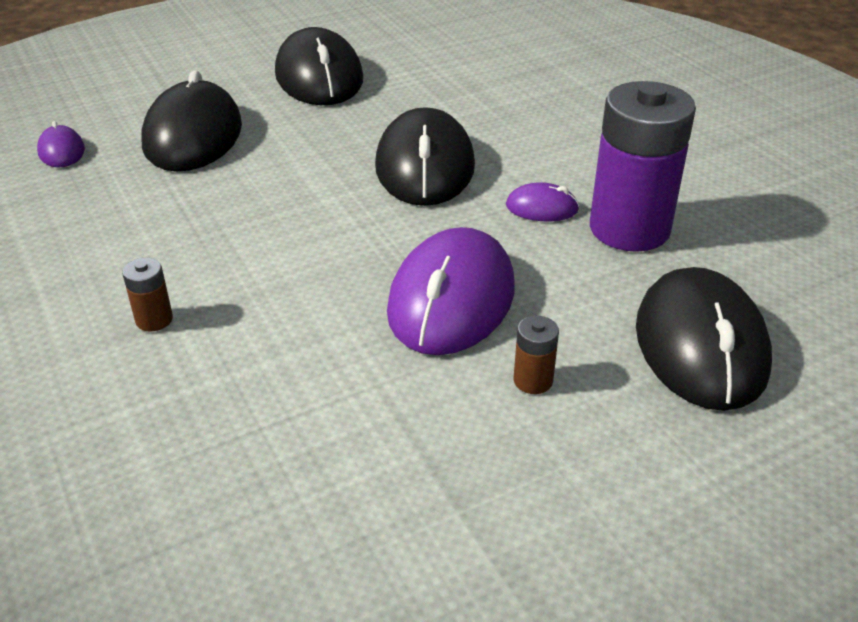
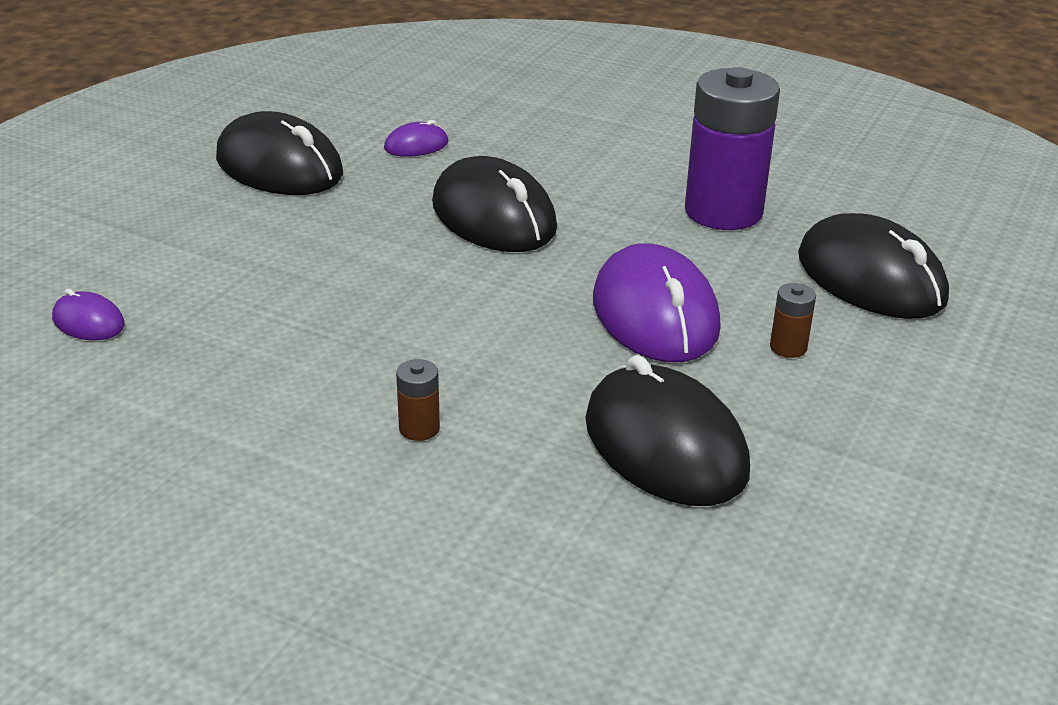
camera: 35 degrees left, 5 degrees down
black mouse [141,70,242,172] -> black mouse moved to [585,355,750,506]
purple mouse [506,182,579,222] -> purple mouse moved to [384,120,449,157]

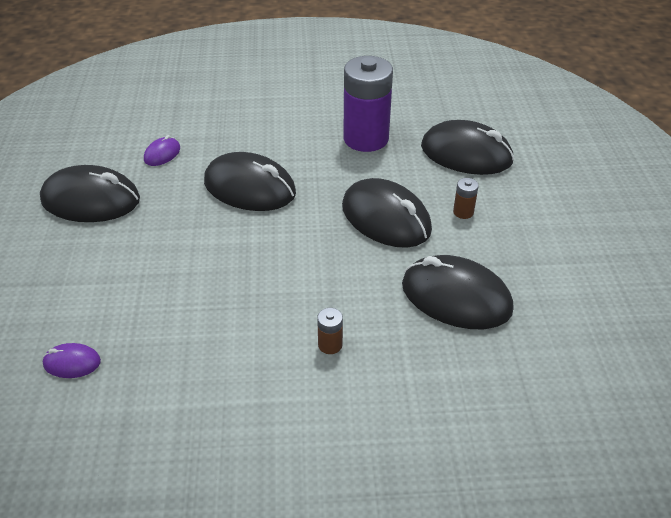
camera: 30 degrees left, 10 degrees up
purple mouse [593,243,721,362] -> black mouse [342,178,432,248]

